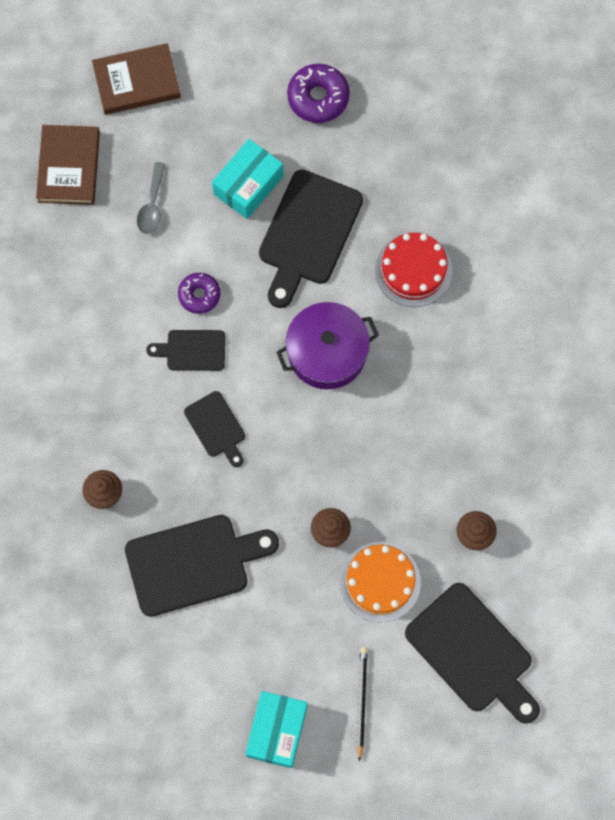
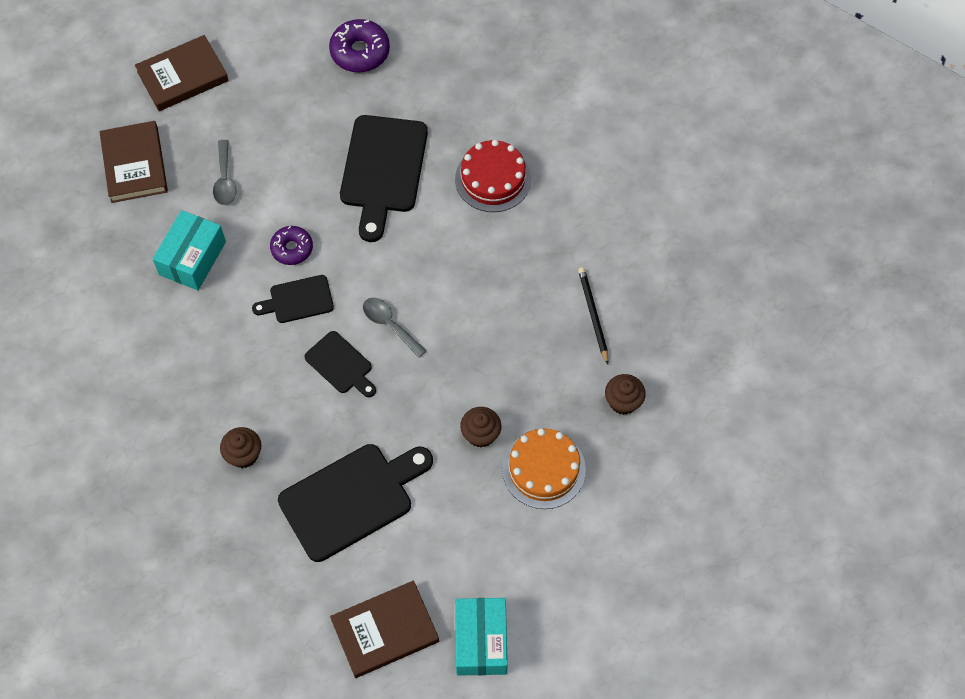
camera: 15 degrees left, 10 degrees down
turquoise box [212,139,283,219] -> turquoise box moved to [153,210,226,290]
purple pot [276,302,379,389] -> none
black pencil [356,647,368,762] -> black pencil moved to [578,267,608,365]
black cutting board [405,583,540,724] -> none
none -> brown book [330,580,439,678]
none -> grey spoon [363,298,426,358]

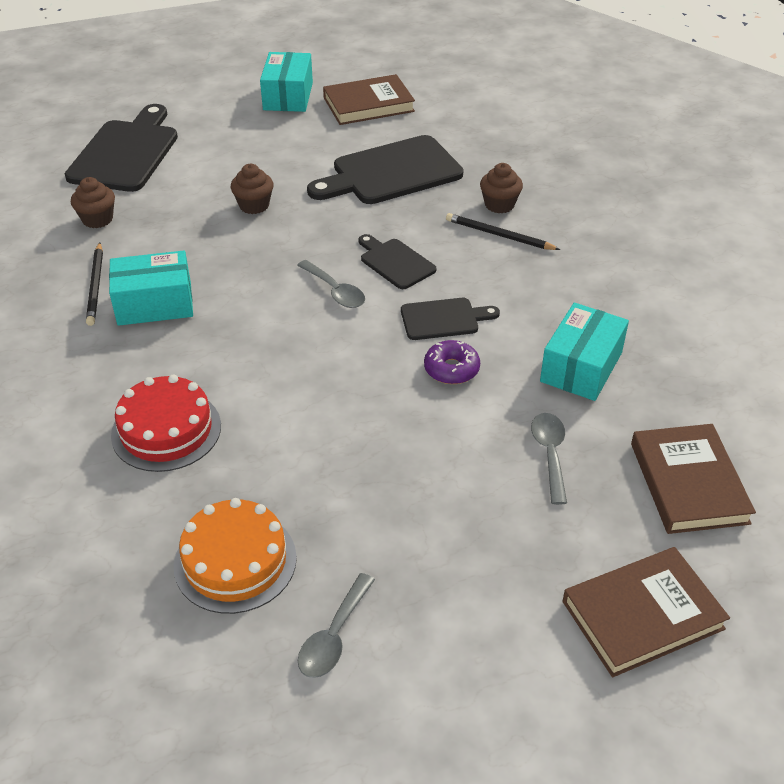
camera: 175 degrees left, 20 degrees down
purple donut [329,19,390,72] -> grey spoon [298,573,375,678]
black cutting board [340,115,428,242] -> black cutting board moved to [65,104,178,192]
orange cake [502,428,586,509] -> orange cake moved to [174,498,297,614]
none -> turquoise box [109,251,193,326]
none -> black pencil [446,213,560,250]

